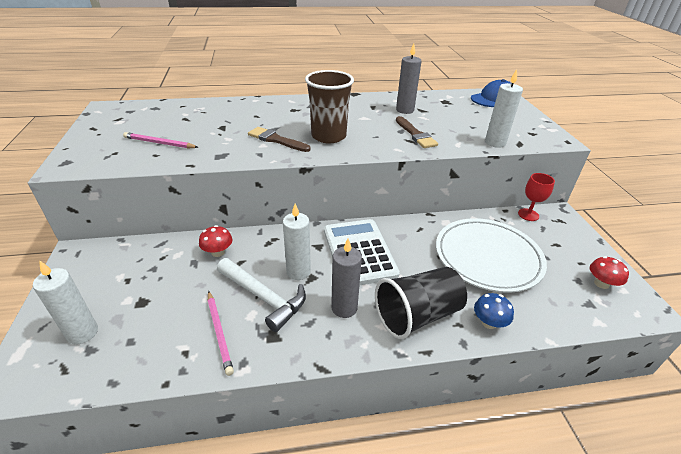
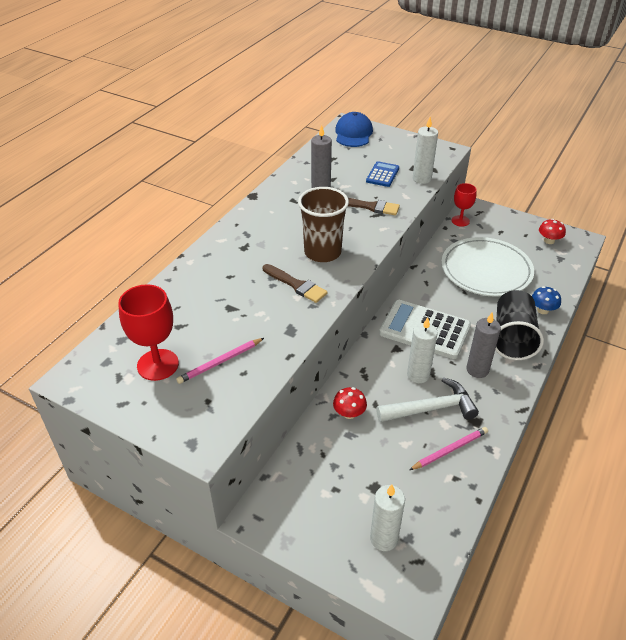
camera: 50 degrees left, 5 degrees up
pink pencil [208,291,234,376] -> pink pencil turned 45 degrees counterclockwise [409,427,488,470]
brown brush [248,127,311,152] -> brown brush turned 120 degrees counterclockwise [263,264,328,303]
none -> red goblet [118,284,179,381]
none -> blue calculator [366,161,399,187]

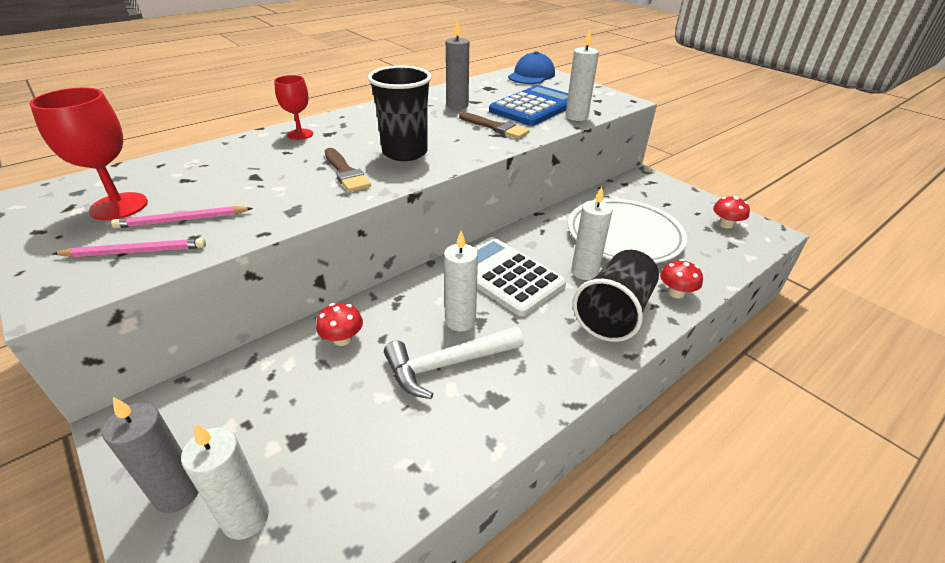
camera: 20 degrees right, 5 degrees down
brown cup [298,187,349,262] -> black cup [368,66,432,161]
blue calculator [366,161,399,187] -> blue calculator [489,85,568,126], size x1.91
white hammer [376,378,479,422] -> white hammer turned 150 degrees clockwise [384,326,524,399]
pink pencil [409,427,488,470] -> pink pencil moved to [53,238,206,257]
red goblet [452,183,477,227] -> red goblet moved to [274,75,313,140]
grey candle [466,312,501,378] -> grey candle moved to [102,397,198,513]
blue mushroom [532,286,561,314] -> red mushroom [660,259,703,299]
none -> white candle [571,187,613,280]

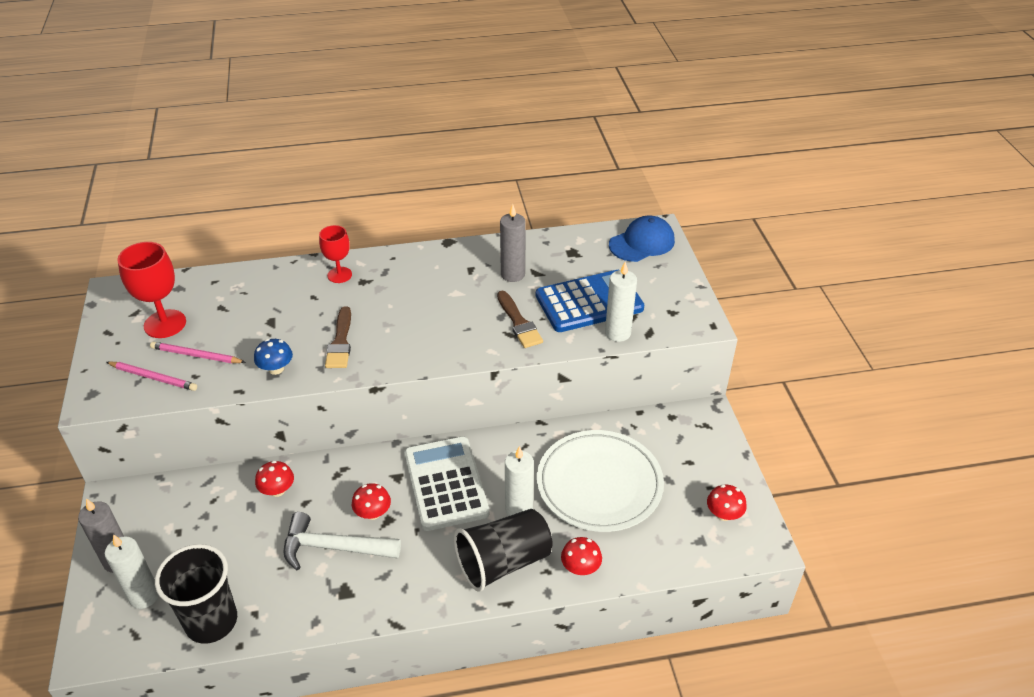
camera: 30 degrees right, 5 degrees up
black cup [368,66,432,161] -> black cup moved to [155,544,237,644]
white candle [444,231,478,332] -> red mushroom [352,483,391,520]
none -> blue mushroom [254,339,293,375]

